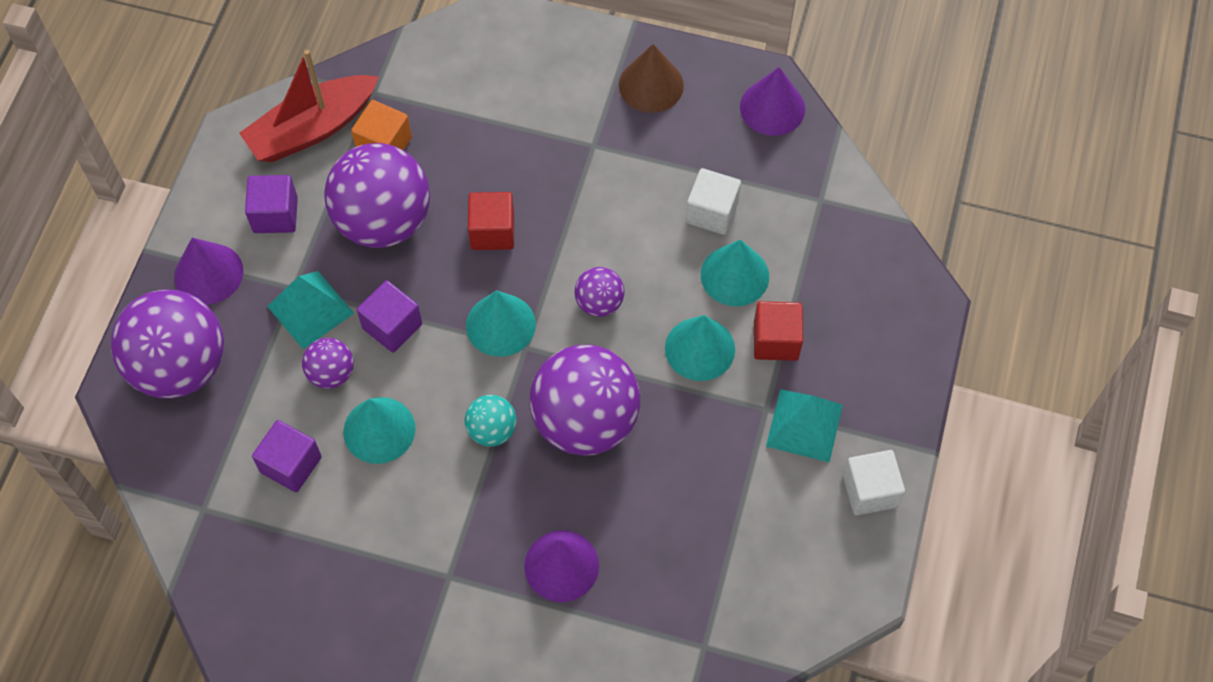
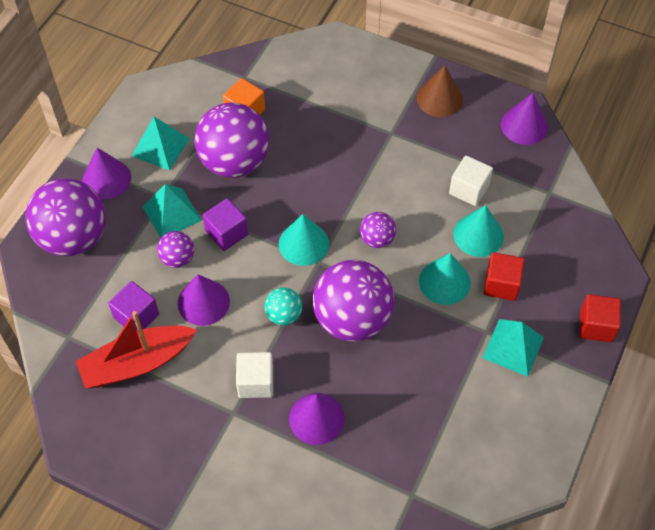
camera: 10 degrees right, 5 degrees down
red boat [239,50,379,162] -> red boat moved to [75,311,197,388]
purple cube [245,175,298,233] -> turquoise pyramid [132,117,190,171]
turquoise cone [343,397,416,464] -> purple cone [178,274,230,326]
red cube [468,192,514,250] -> red cube moved to [579,294,621,342]
white cube [843,450,905,515] -> white cube moved to [236,352,273,398]

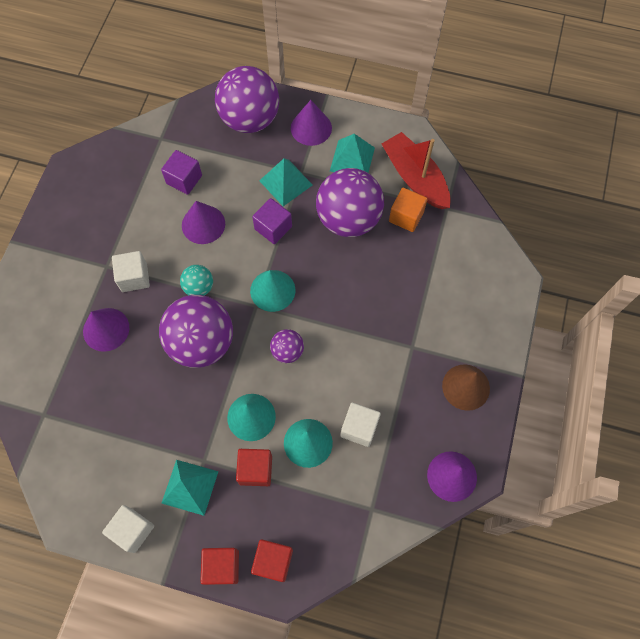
camera: 80 degrees right, 10 degrees up
red boat [75,311,197,388] -> red boat moved to [382,132,451,209]
purple ball [157,231,194,268] -> none
none -> white cube [102,505,154,553]
none -> red cube [251,539,293,582]

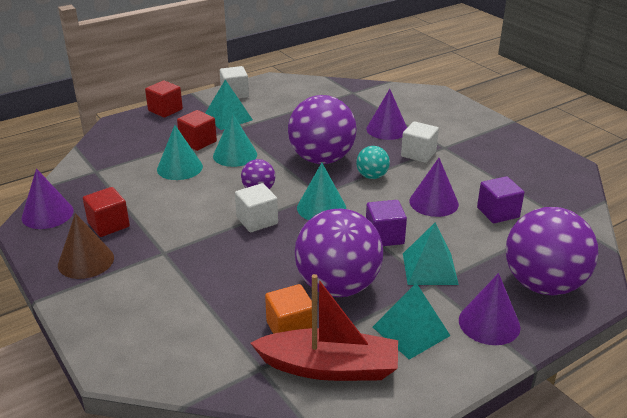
camera: 130 degrees right, 35 degrees down
red cube [251,539,293,582] -> red cube moved to [83,187,130,237]
white cube [341,403,381,447] -> white cube moved to [235,183,278,232]

